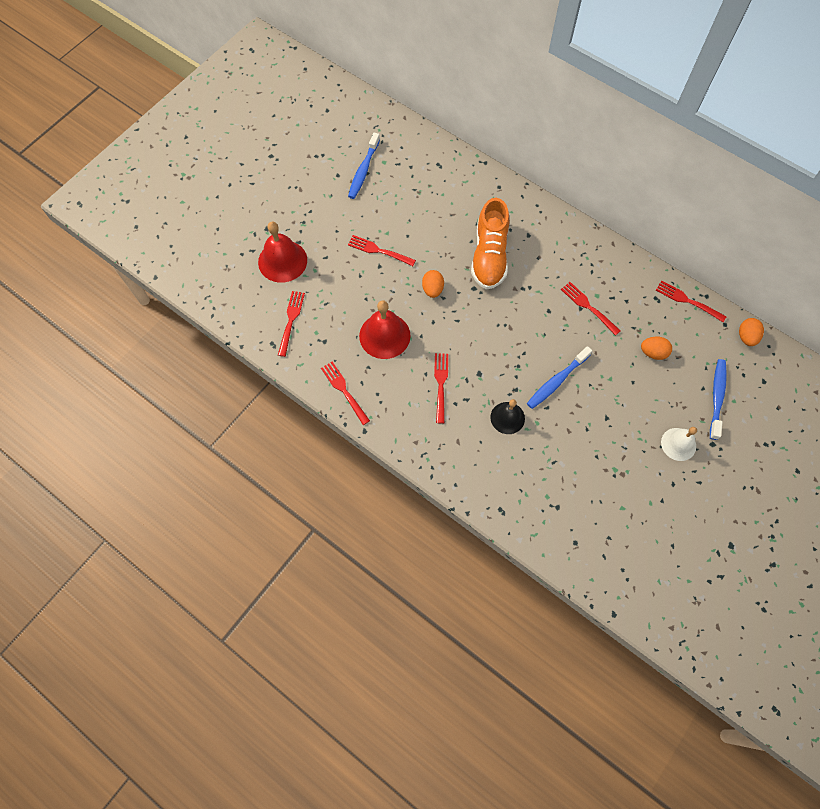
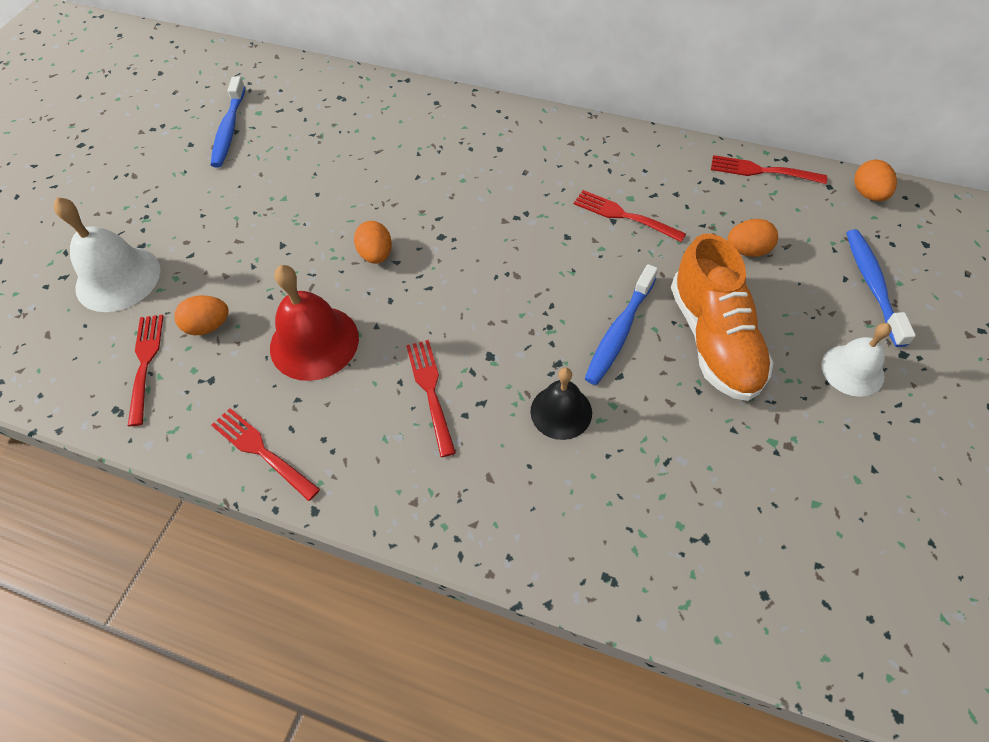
camera: 15 degrees left, 10 degrees down
red bell [258,222,307,283] -> white bell [53,197,160,312]
red fork [348,235,416,266] -> none
orange shoe [471,198,510,290] -> orange shoe moved to [671,234,774,401]
none -> orange egg [174,295,229,335]

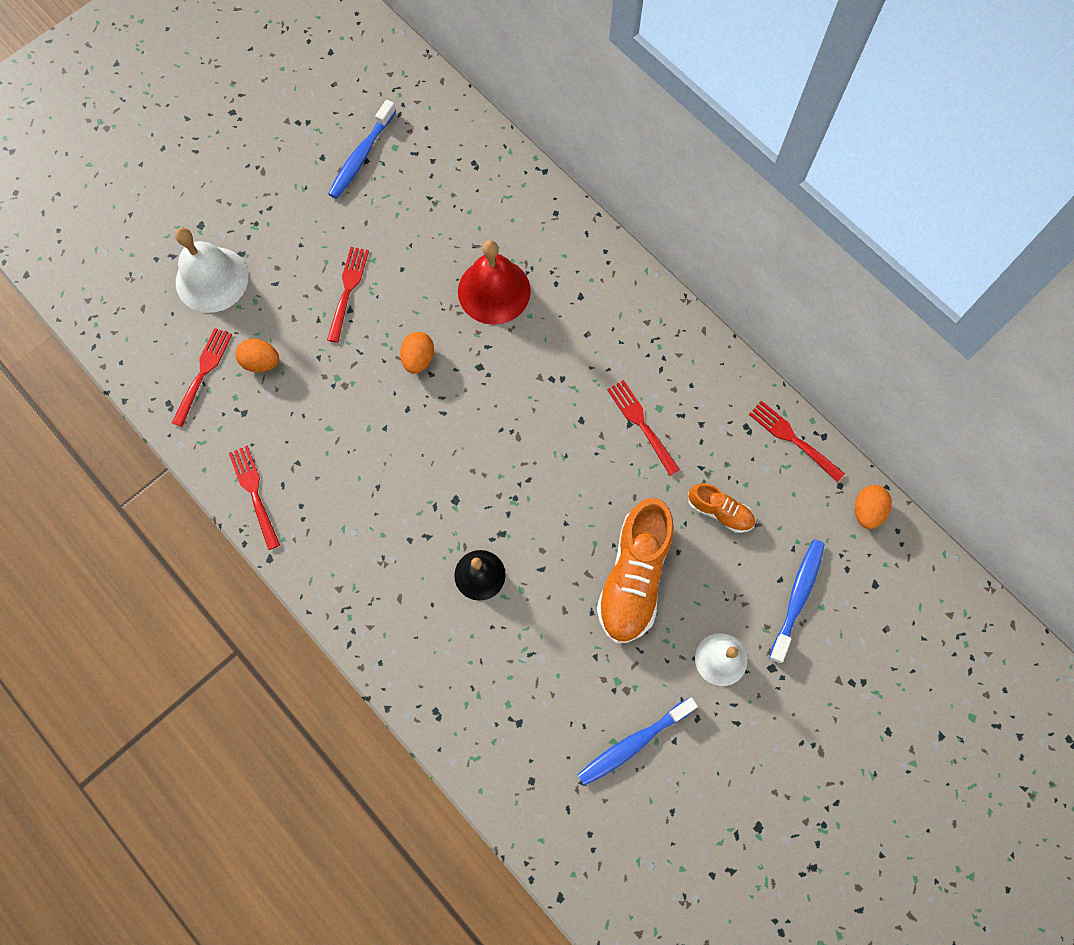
camera: 25 degrees right, 15 degrees up
red bell [270,265,359,381] -> red bell moved to [458,240,531,325]
red fork [406,340,456,457] -> red fork moved to [327,247,369,343]
blue toothbrush [585,264,658,385] -> blue toothbrush moved to [578,698,698,786]
orange egg [727,219,778,257] -> orange shoe [688,483,755,533]

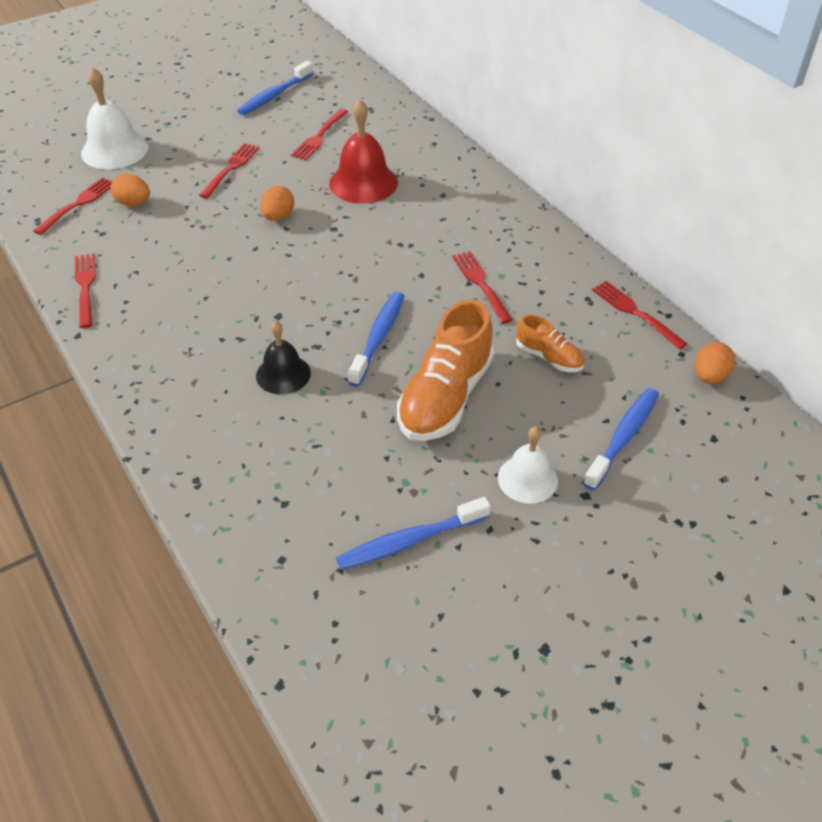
camera: 10 degrees right, 25 degrees down
none -> red fork [291,109,348,160]
none -> blue toothbrush [348,292,404,387]

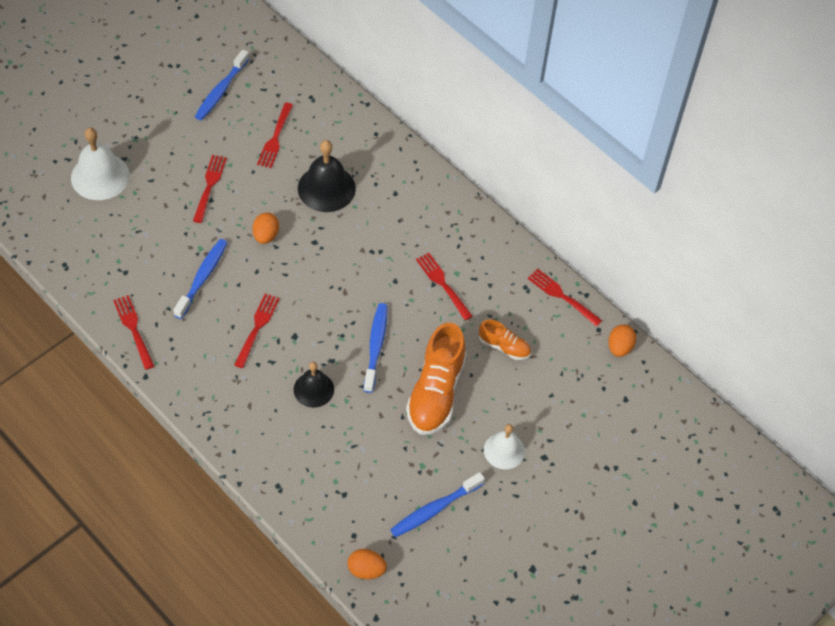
camera: 15 degrees left, 10 degrees up
red fork [33,177,112,235] -> red fork moved to [234,293,280,368]
orange egg [110,174,150,206] -> orange egg moved to [347,549,387,579]
red bell [329,99,398,204] -> black bell [298,140,356,212]
blue toothbrush [583,388,659,490] -> blue toothbrush moved to [173,239,228,319]

